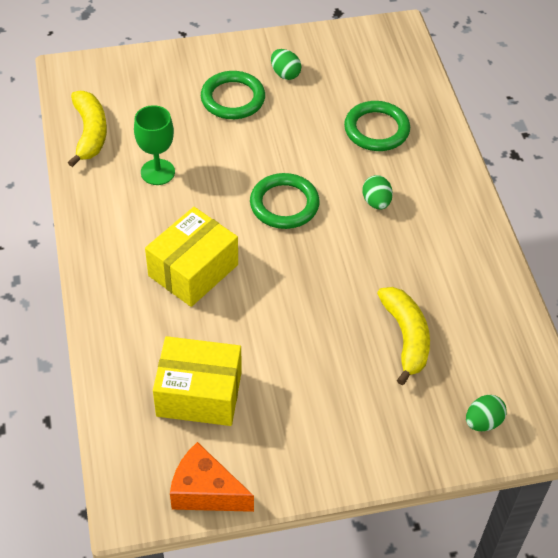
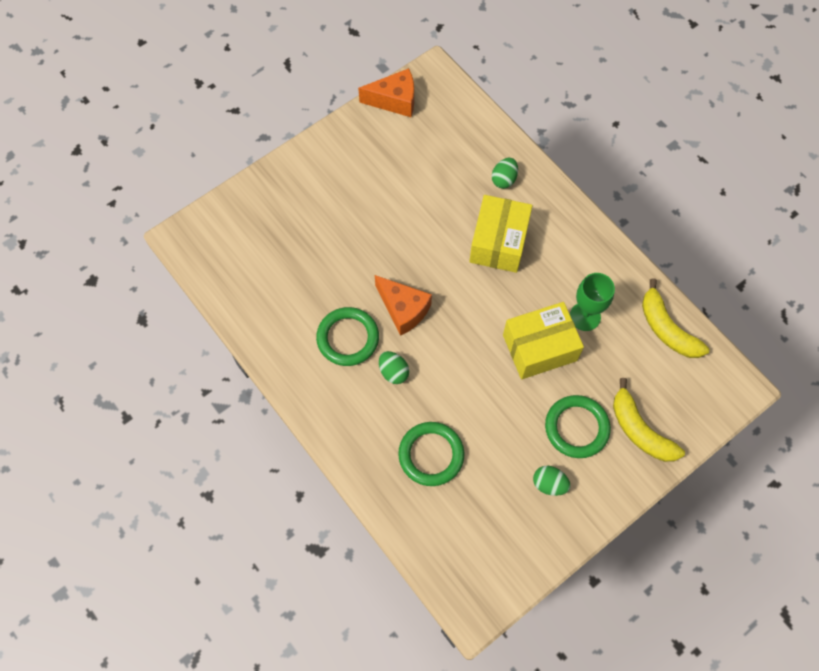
camera: 155 degrees right, 15 degrees up
yellow box [153,336,242,426] -> yellow box moved to [503,302,584,379]
green ring [250,173,320,229] -> green ring moved to [316,307,379,366]
yellow banana [377,287,430,385] -> yellow banana moved to [613,378,685,462]
green egg [466,395,507,431] -> green egg moved to [492,158,518,189]
none -> orange cheese [375,275,432,336]

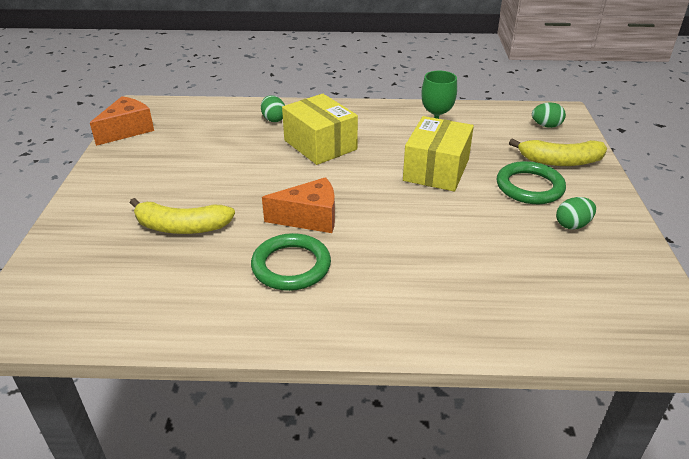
camera: 50 degrees left, 30 degrees down
green egg [379,351,409,384] -> green egg moved to [532,102,566,128]
green ring [398,422,464,486] -> none
yellow banana [642,278,709,358] -> yellow banana moved to [130,198,235,234]

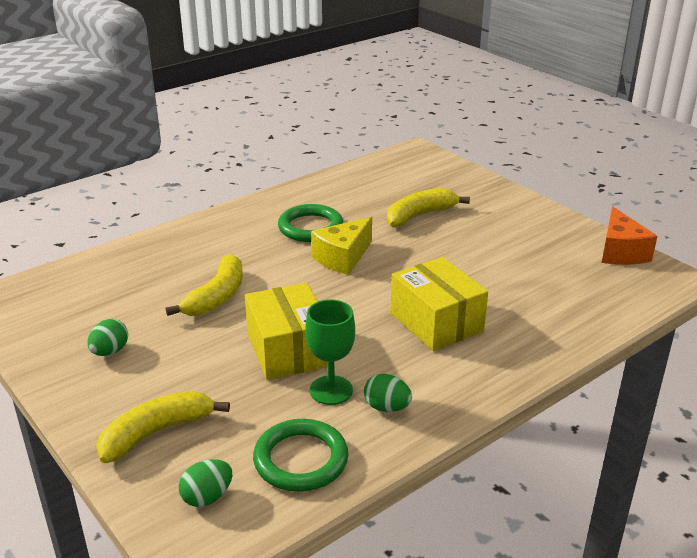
camera: 140 degrees right, 5 degrees down
green egg [261,95,285,122] -> green egg moved to [364,374,412,412]
orange cheese [262,177,335,233] -> yellow cheese [311,217,372,275]
yellow box [282,94,358,165] -> yellow box turned 45 degrees clockwise [390,257,488,351]
green ring [497,161,566,204] -> green ring moved to [253,419,348,492]
none -> yellow banana [165,254,243,316]

